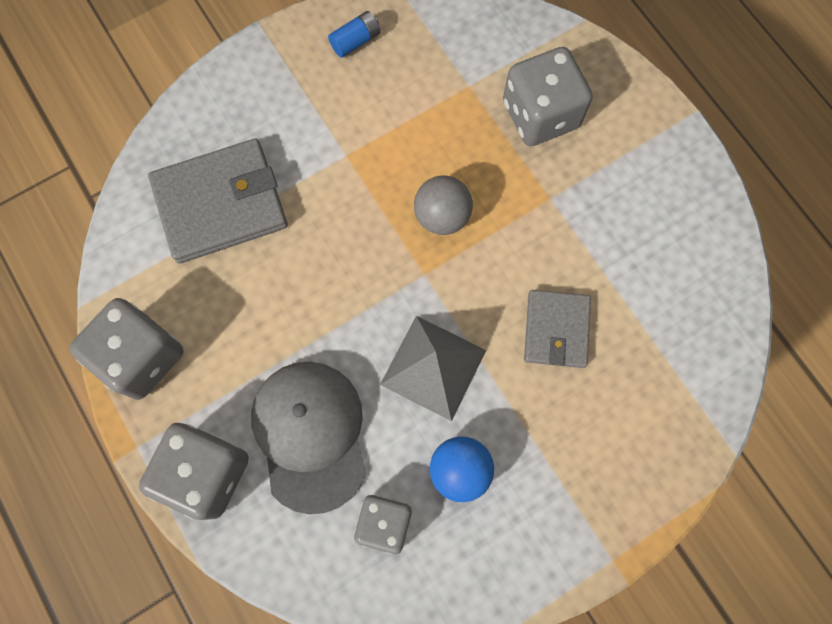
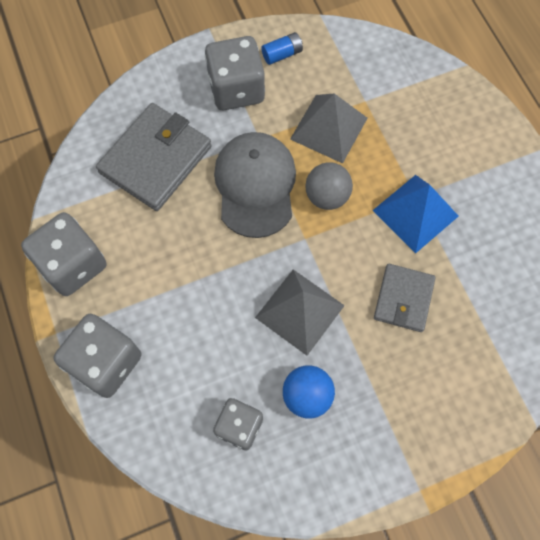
camera: 10 degrees right, 5 degrees down
grey wallet [148,138,288,263] -> grey wallet turned 45 degrees counterclockwise [96,103,212,211]
grey cap [251,362,366,514] -> grey cap moved to [214,132,296,238]
grey dice [503,47,593,146] -> grey dice moved to [205,36,265,110]
none -> grey pyramid [290,93,367,164]
none -> blue pyramid [372,175,459,253]

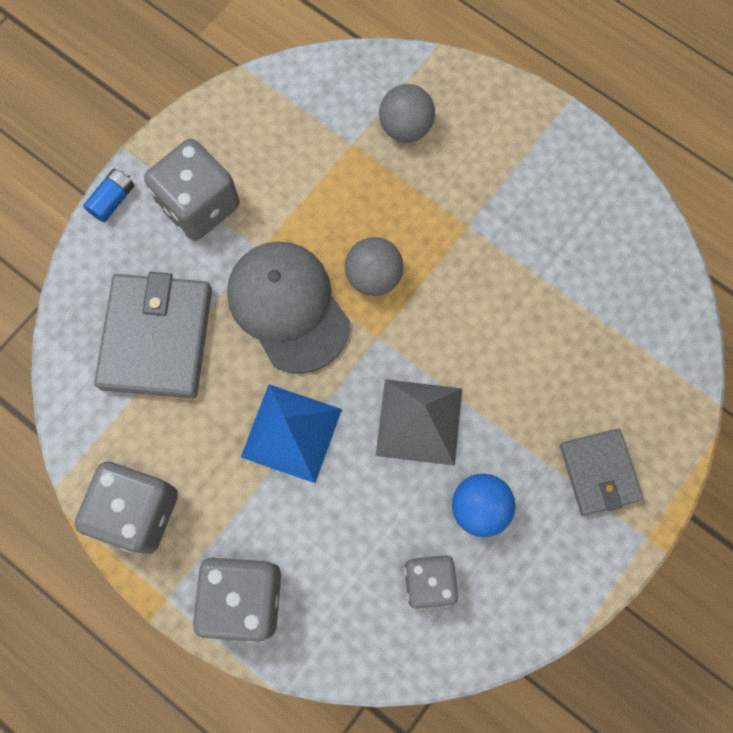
camera: 30 degrees left, 5 degrees up
blue battery [261,32,303,65] -> blue battery moved to [83,168,134,222]
grey pyramid [290,93,367,164] -> none
blue pyramid [372,175,459,253] -> blue pyramid moved to [241,384,342,483]
grey wallet [374,264,436,332] -> grey wallet moved to [560,429,643,516]
none -> grey ball [379,84,435,142]

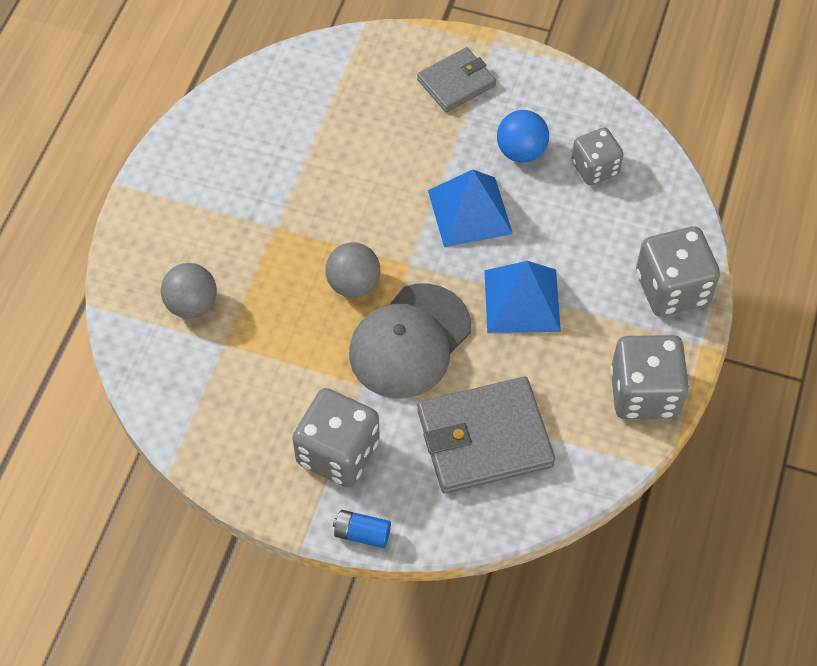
camera: 110 degrees left, 15 degrees down
grey pyramid [376,379,462,466] -> blue pyramid [428,169,513,247]

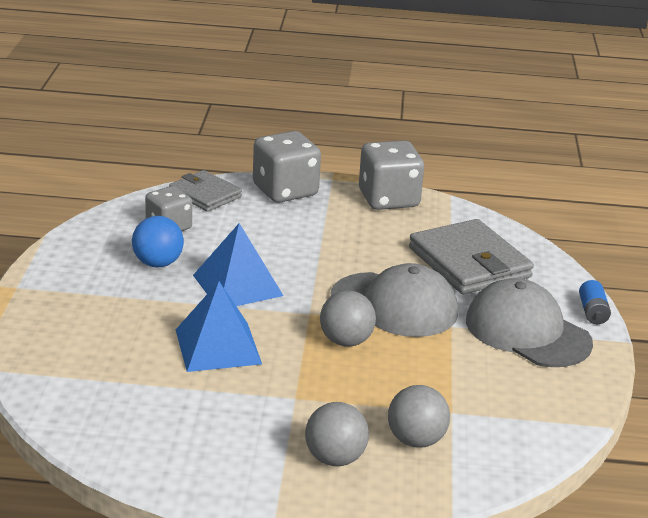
camera: 105 degrees left, 30 degrees down
grey dice [292,388,380,487] -> grey cap [466,278,593,367]
grey wallet [417,47,496,112] -> grey wallet moved to [169,170,242,212]
blue pyramid [484,261,561,333] -> blue pyramid moved to [176,281,262,372]
none -> grey ball [305,402,369,466]

